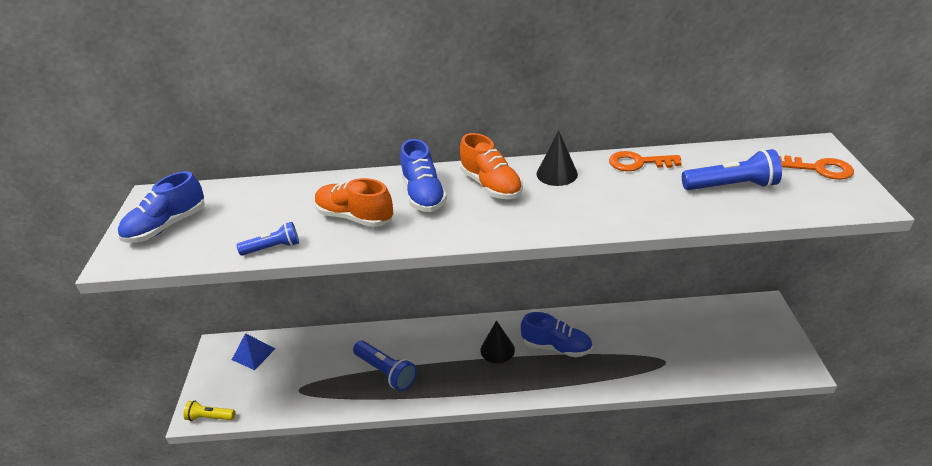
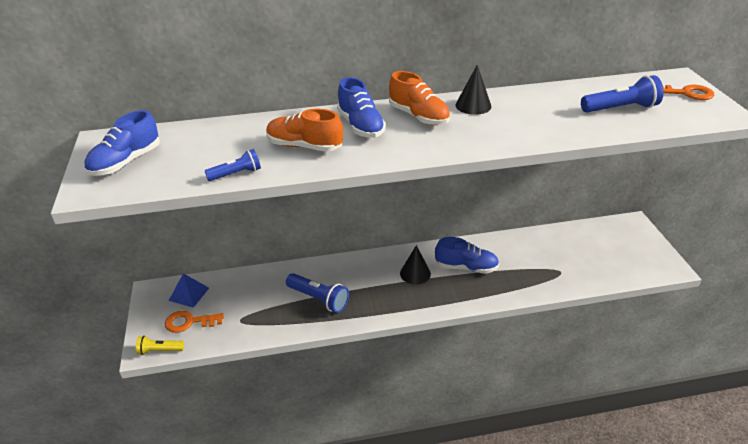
camera: 10 degrees left, 0 degrees up
orange key [609,151,682,171] -> orange key moved to [165,311,224,333]

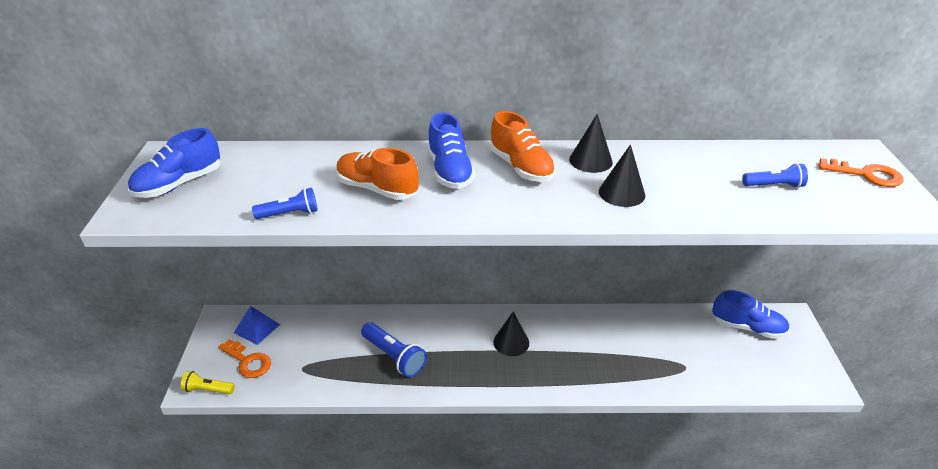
camera: 10 degrees right, 0 degrees up
orange key [165,311,224,333] -> orange key turned 150 degrees counterclockwise [218,339,271,378]
blue shoe [435,237,499,274] -> blue shoe moved to [712,290,790,339]
blue flashlight [581,75,664,113] -> blue flashlight [742,163,808,188], size x0.62
none -> black cone [599,144,645,207]

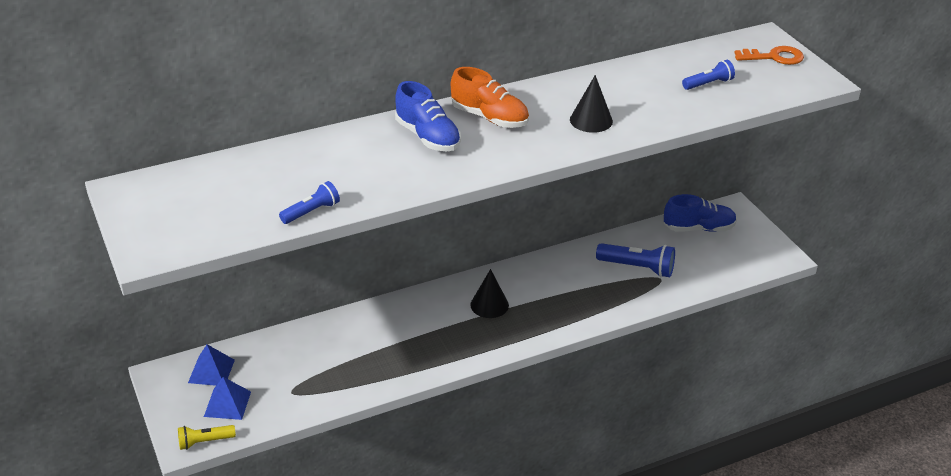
camera: 25 degrees left, 0 degrees up
blue shoe [128,128,220,198] -> none
orange key [218,339,271,378] -> blue pyramid [204,377,251,420]
orange shoe [337,148,419,200] -> none
blue flashlight [361,322,427,377] -> blue flashlight moved to [596,243,675,277]
black cone [569,114,613,173] -> none

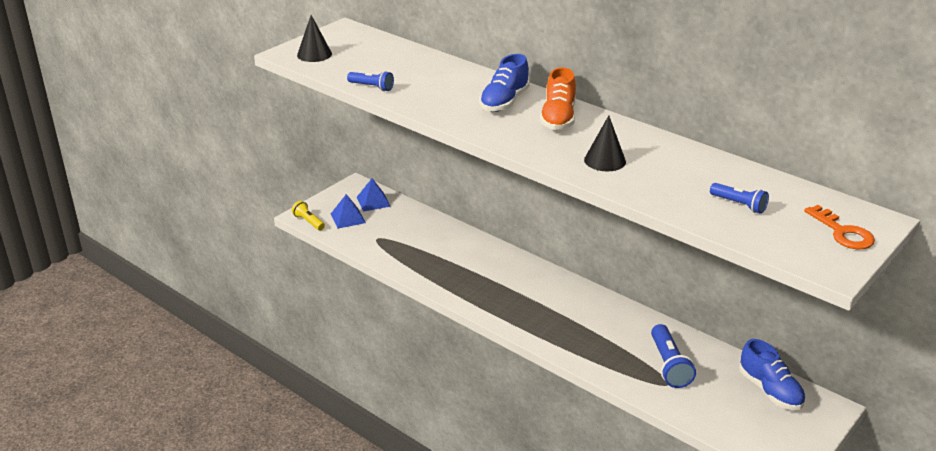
camera: 65 degrees right, 5 degrees down
black cone [470,269,509,318] -> black cone moved to [297,15,332,62]

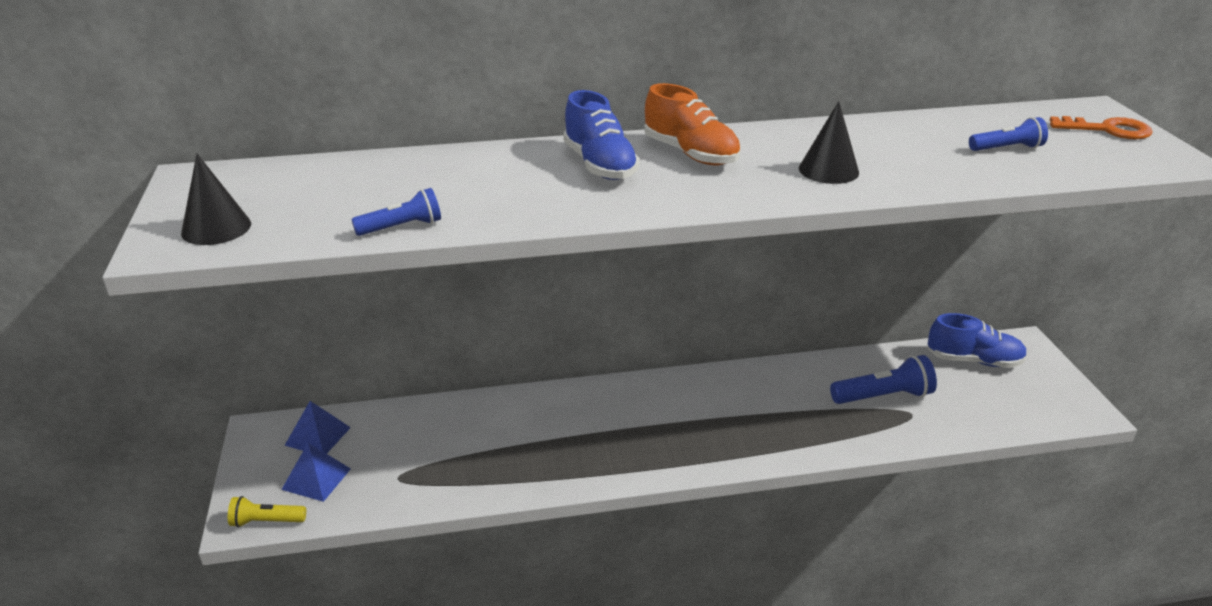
camera: 50 degrees left, 0 degrees up
blue flashlight [651,324,696,388] -> blue flashlight turned 45 degrees counterclockwise [830,355,937,404]

